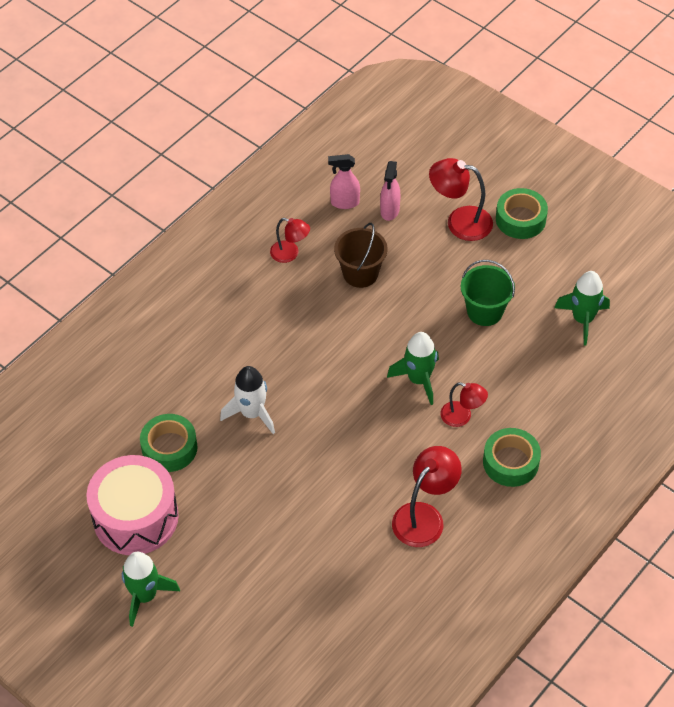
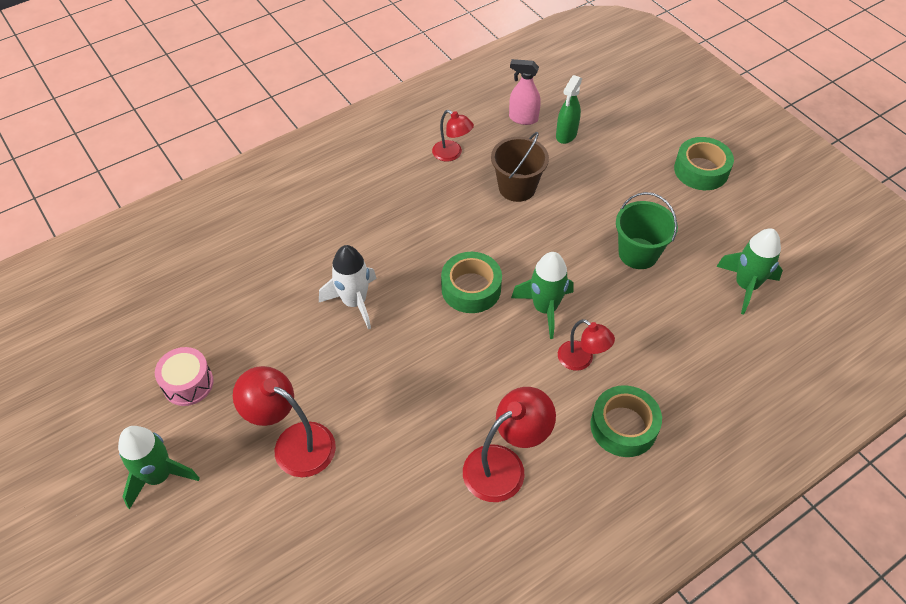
camera: 15 degrees right, 0 degrees up
pink drum [86,455,179,555] -> pink drum [155,347,214,406], size x0.52
green tape [140,414,198,472] -> green tape moved to [441,252,502,313]
pink spray bottle [380,161,400,221] -> green spray bottle [556,75,582,144]
red lamp [429,158,493,241] -> red lamp moved to [233,366,336,477]

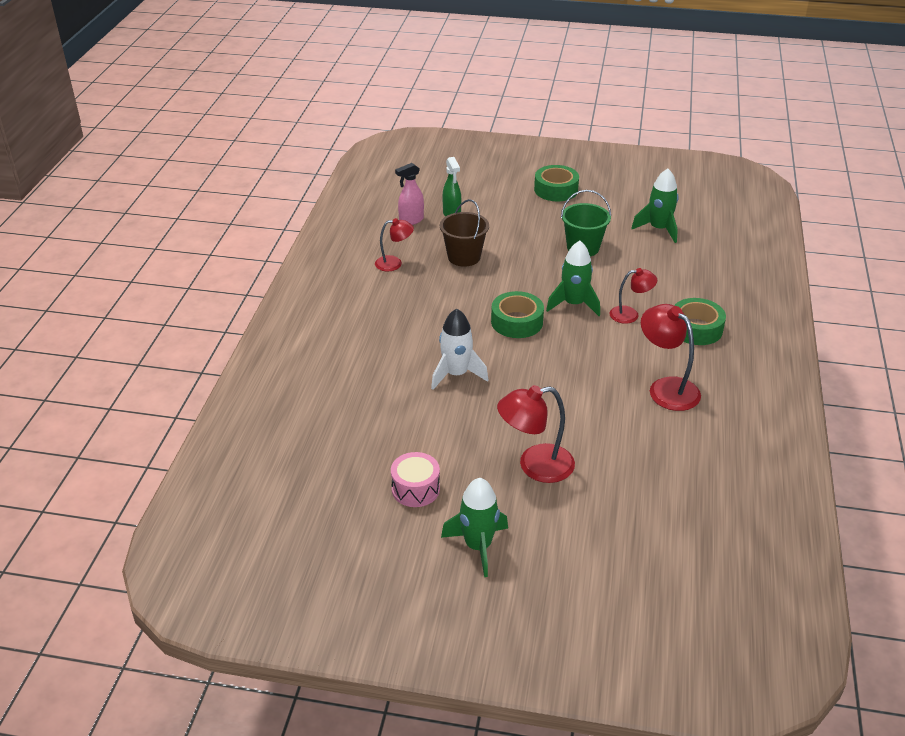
camera: 45 degrees left, 15 degrees down
red lamp [463,387,556,502] -> red lamp turned 45 degrees counterclockwise [641,304,701,411]

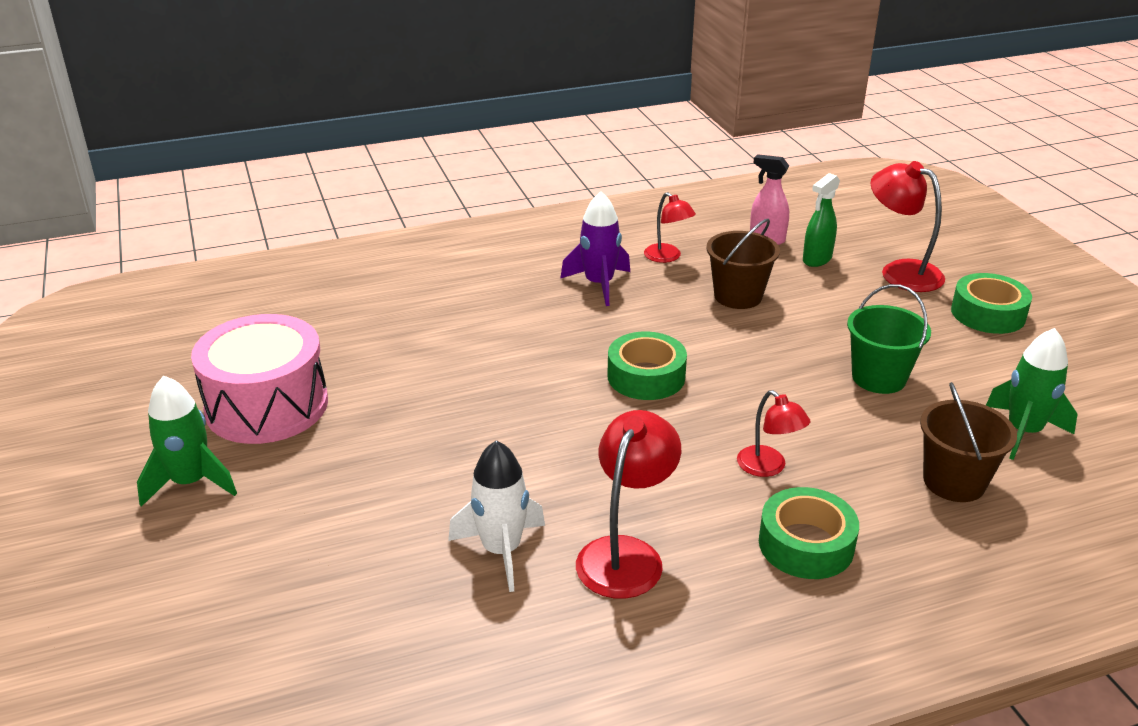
camera: 60 degrees right, 5 degrees down
pink drum [391,452,440,507] -> pink drum [191,314,328,444], size x1.93
white rocket [431,309,488,390] -> white rocket moved to [448,440,545,592]
red lamp [497,385,575,483] -> red lamp moved to [870,161,945,292]
green rocket [546,241,600,316] -> none
none -> purple rocket [560,192,630,306]
none -> brown bucket [920,382,1017,502]

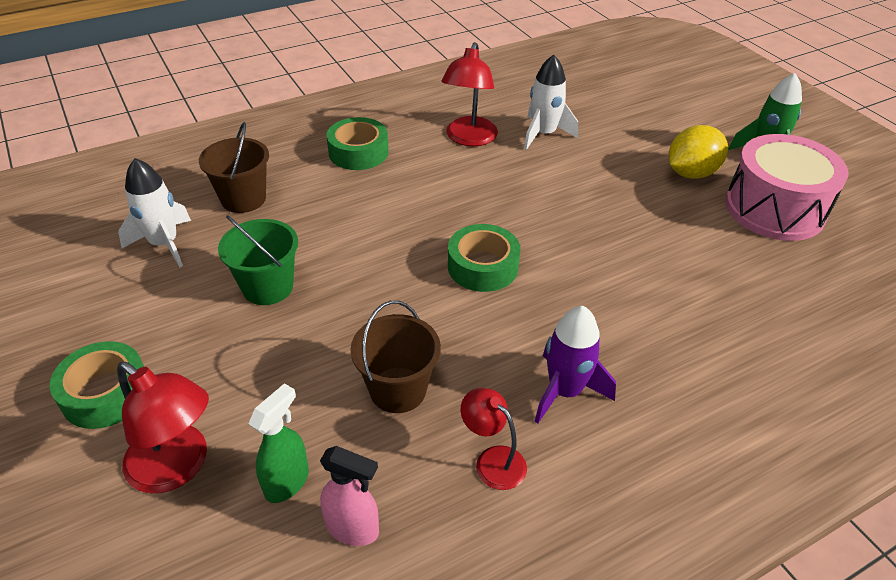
camera: 170 degrees right, 10 degrees up
red lamp [737,390,810,477] -> none
green rocket [986,328,1077,460] -> white rocket [118,158,191,267]
none -> yellow lemon [668,125,728,179]

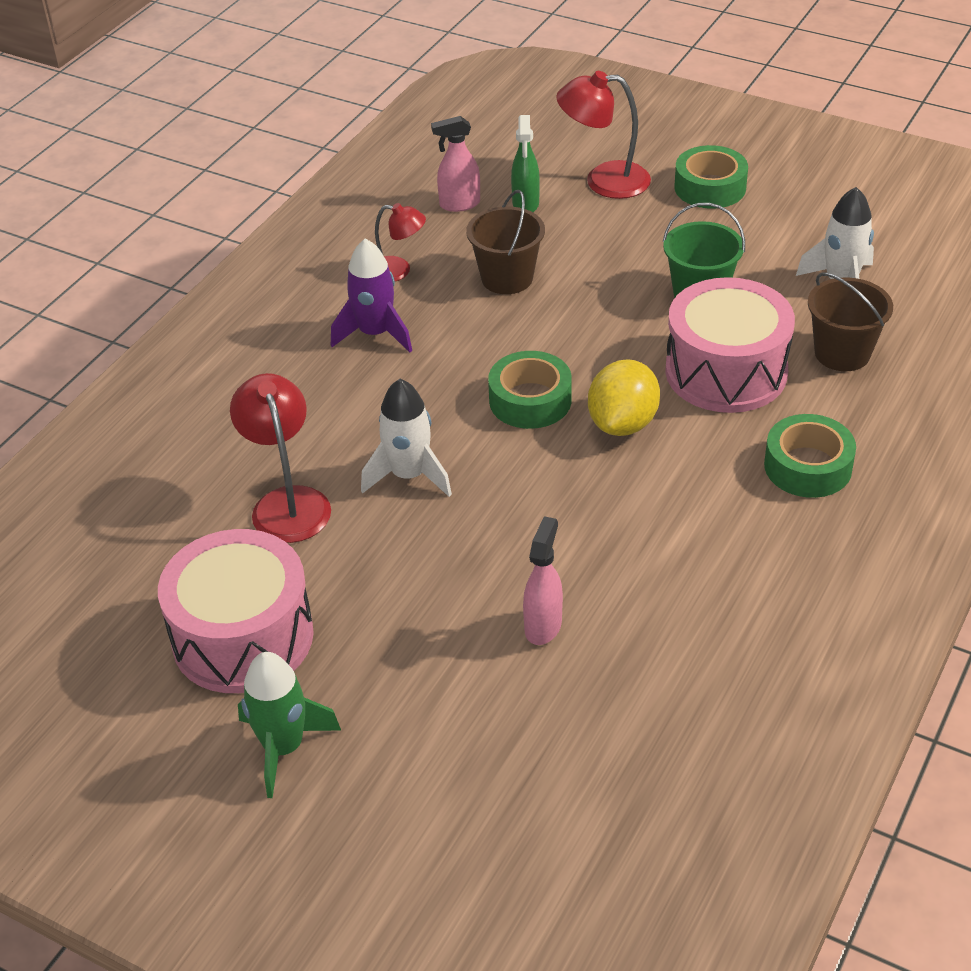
camera: 150 degrees right, 0 degrees up
red lamp [441,42,498,146] -> red lamp moved to [230,373,331,543]
white rocket [524,55,578,150] -> white rocket moved to [361,379,452,497]
yellow lemon [668,125,728,179] -> yellow lemon moved to [588,359,660,436]
none -> pink spray bottle [523,516,563,645]
none -> pink drum [665,277,795,413]

